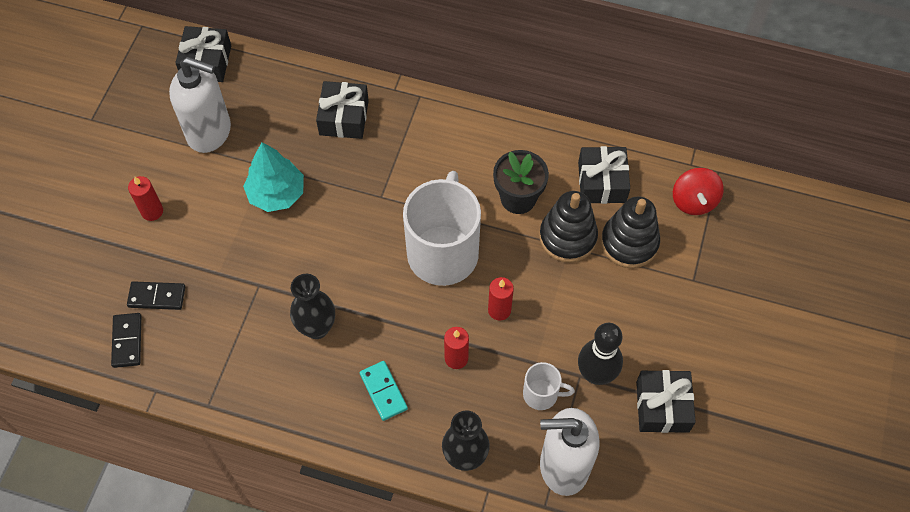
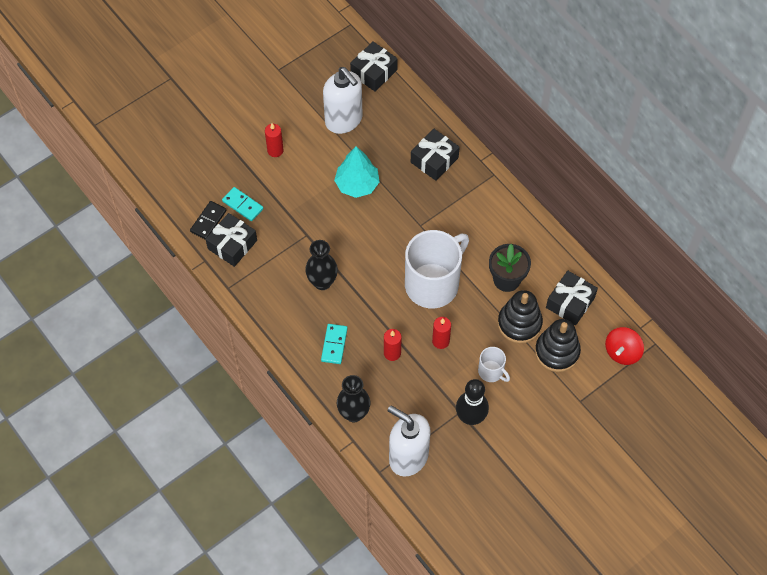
camera: 35 degrees right, 0 degrees up
black domino [127,281,185,310] -> turquoise domino [222,187,264,221]
white mug [523,362,575,410] -> white mug moved to [478,347,510,382]
black gift [636,370,696,433] -> black gift moved to [205,213,257,267]

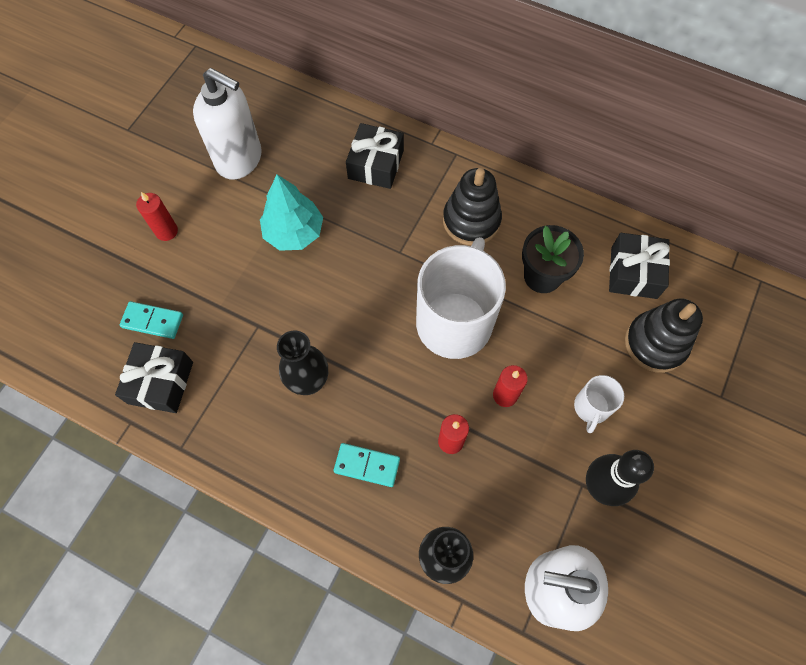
camera: 25 degrees left, 5 degrees up
black domino [190,201,227,239] -> none
turquoise domino [321,324,348,364] -> turquoise domino turned 60 degrees counterclockwise [334,443,400,487]
black gift [350,41,398,91] -> none
white mug [478,347,510,382] -> white mug turned 90 degrees clockwise [574,375,624,433]
black stacking toy [498,290,543,344] -> black stacking toy moved to [443,168,502,246]
red spinning top [605,327,644,365] -> none

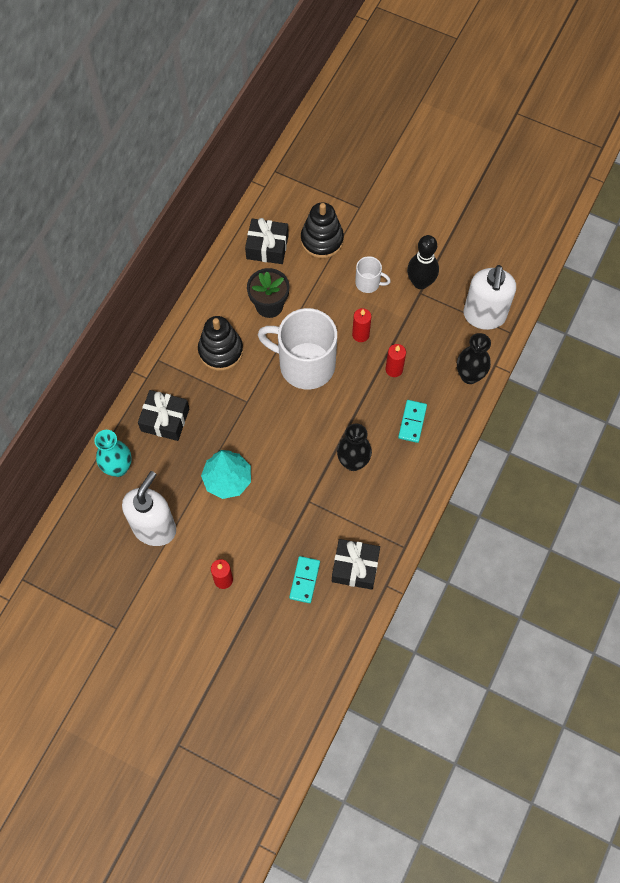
camera: 90 degrees left, 0 degrees up
none -> turquoise vase [94,430,132,477]

